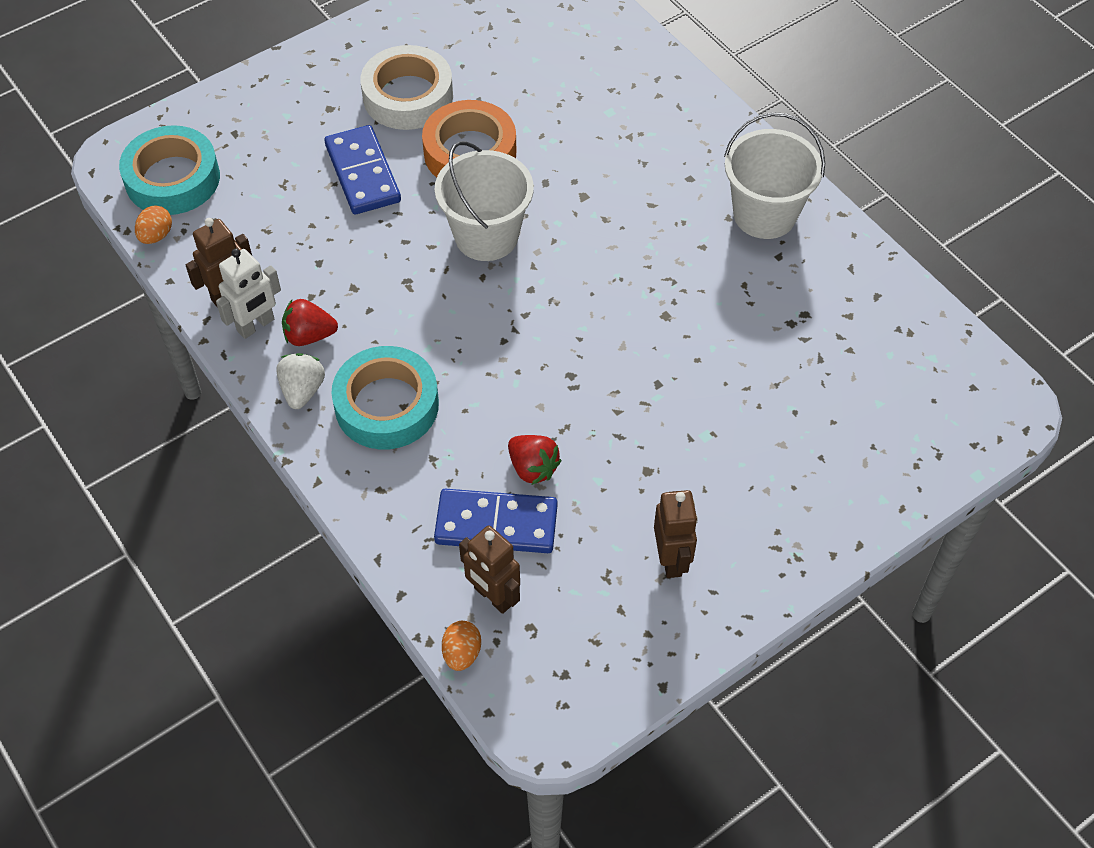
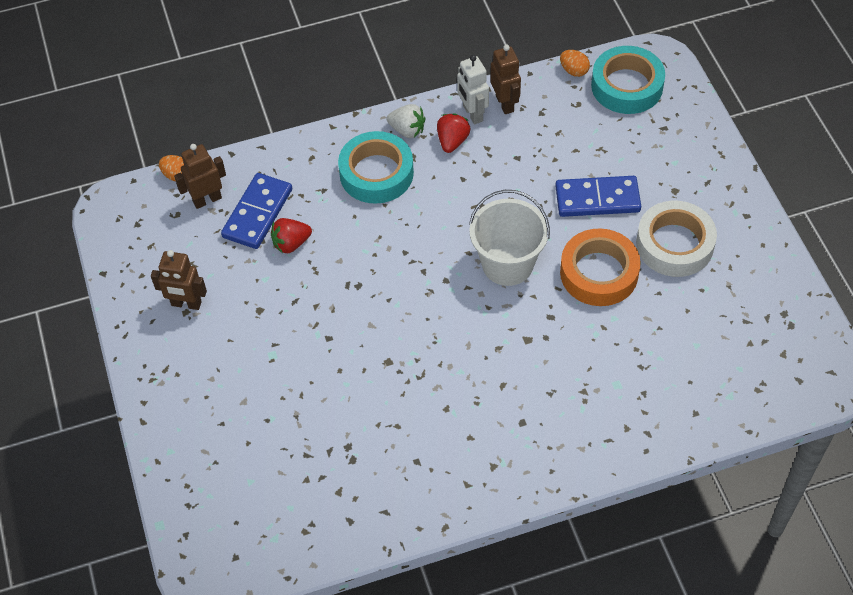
camera: 110 degrees right, 0 degrees up
white bucket [724,112,825,239] -> none

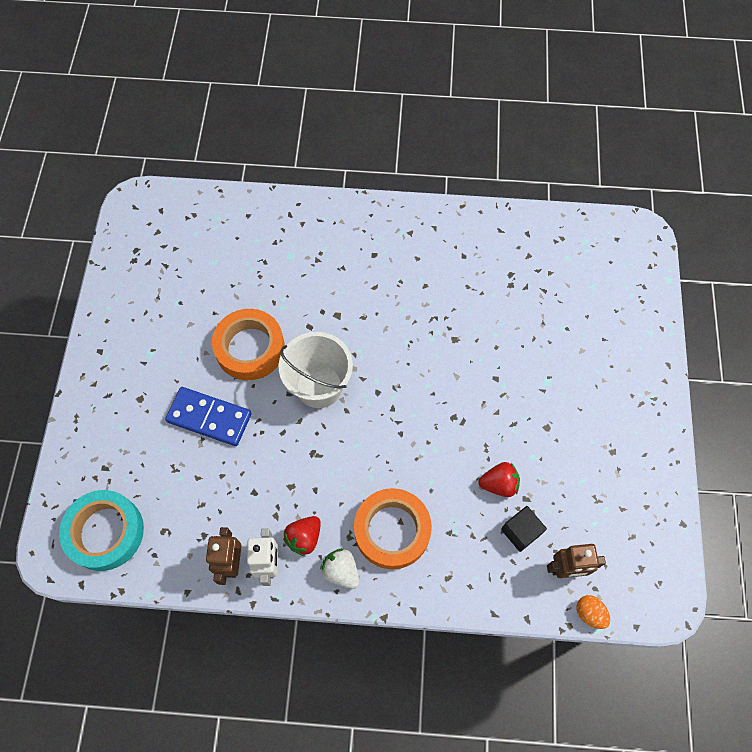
camera: 160 degrees left, 10 degrees up
brown robot [151,250,207,310] -> none
blue domino [221,173,292,249] -> black cube [501,506,547,552]
turquoise tape [338,131,414,204] -> orange tape [354,488,432,569]
orange egg [560,50,590,77] -> none
white tape [636,201,717,277] -> none

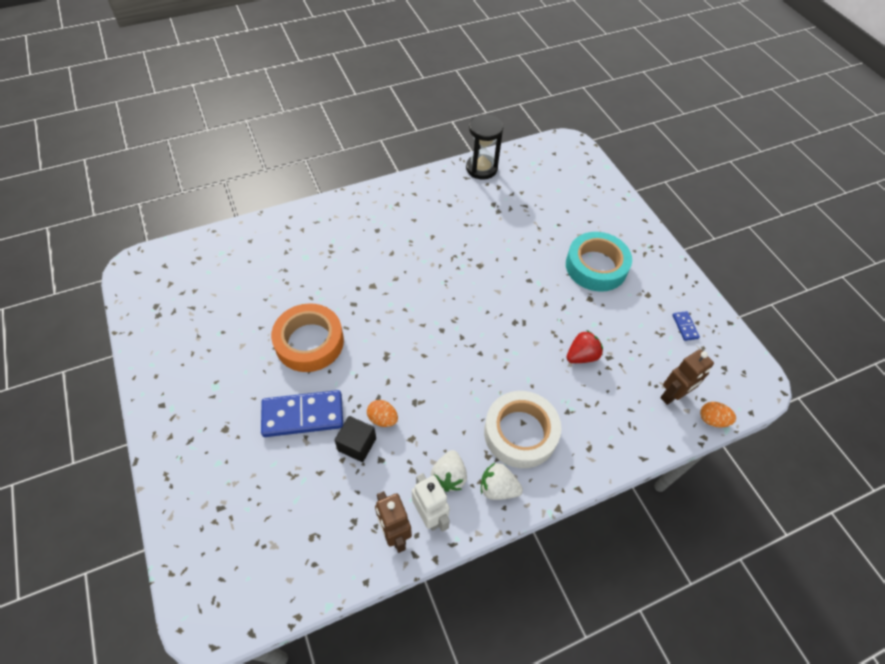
camera: 30 degrees left, 10 degrees down
turquoise tape [59,490,144,571] -> turquoise tape moved to [566,232,632,292]
white bucket [279,332,353,408] -> none
red strawberry [283,516,321,557] -> white strawberry [431,450,467,492]
orange tape [354,488,432,569] -> white tape [484,391,561,468]
black cube [501,506,547,552] -> black cube moved to [335,416,376,462]
none -> orange egg [367,400,398,427]
none -> black hourglass [466,114,503,180]
none -> blue domino [673,311,700,341]

